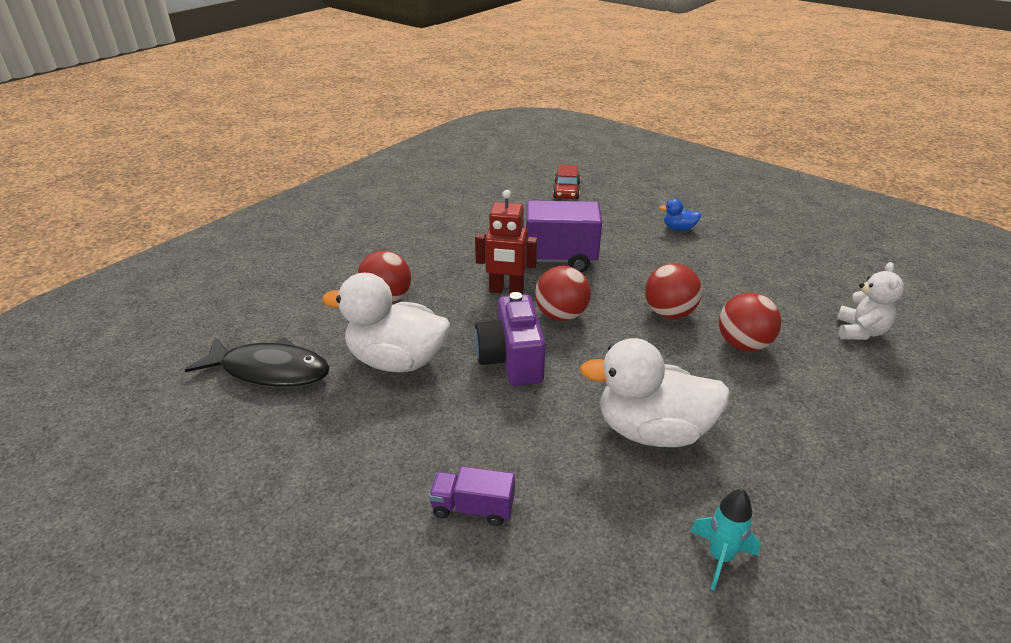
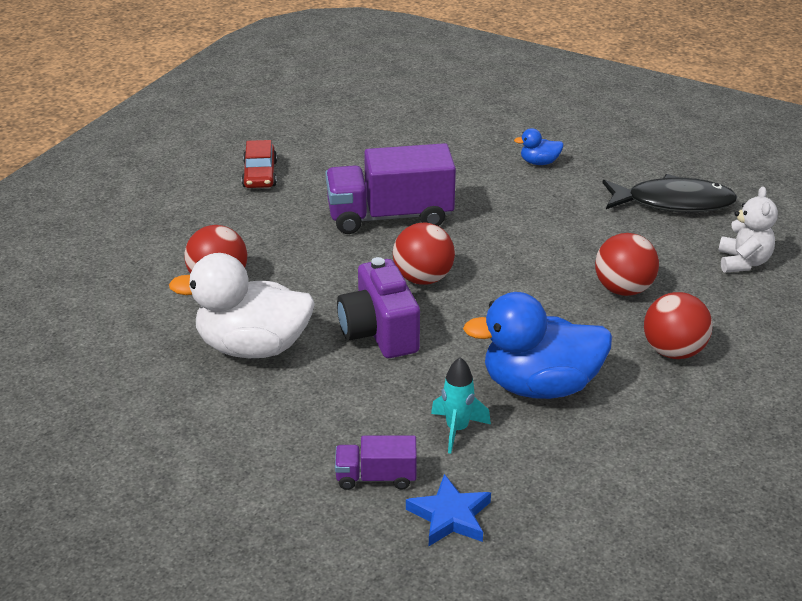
camera: 10 degrees left, 0 degrees up
black fish [185,337,330,388] -> black fish moved to [602,174,737,213]
red robot [475,190,538,294] -> none
red car [553,165,580,199] -> red car moved to [242,140,277,188]
white duck [580,338,730,447] -> blue duck [463,292,612,399]
red ball [645,263,702,319] -> red ball moved to [644,292,713,359]
turquoise rocket [690,489,761,590] -> turquoise rocket moved to [431,357,491,454]
none -> blue star [406,474,491,546]

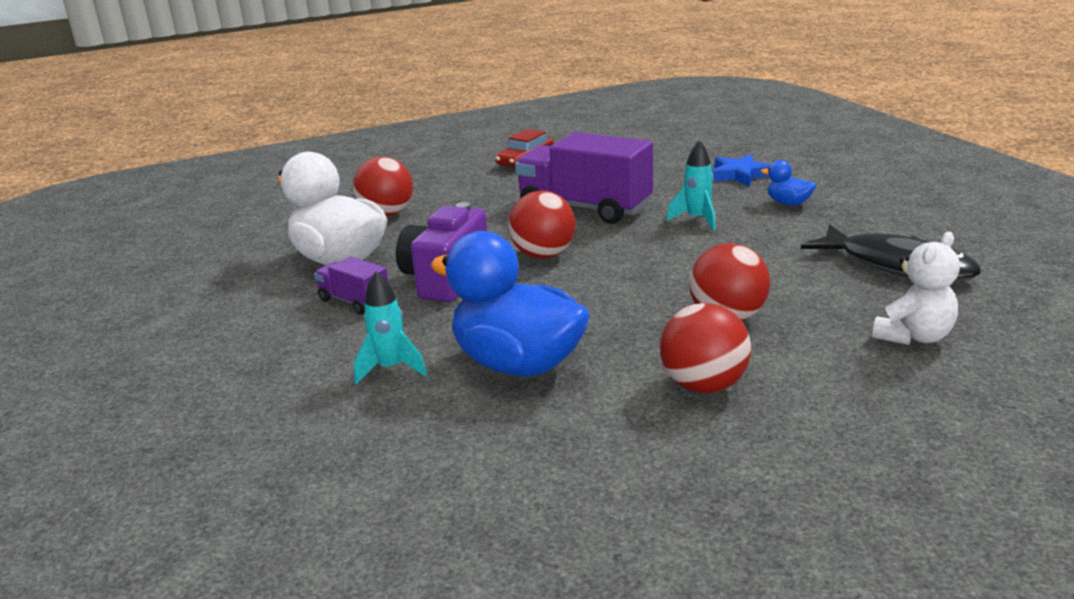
camera: 40 degrees right, 10 degrees down
purple truck [335,435,417,490] -> purple truck moved to [314,256,388,315]
blue star [406,474,491,546] -> blue star moved to [712,154,771,187]
none -> turquoise rocket [667,140,716,231]

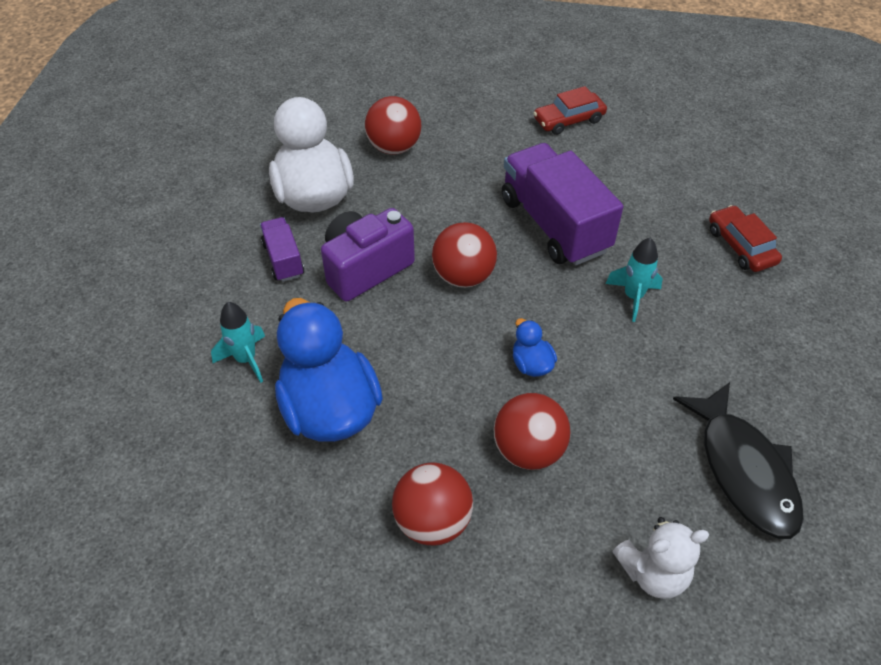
camera: 30 degrees right, 25 degrees up
blue star [712,154,771,187] -> red car [709,205,782,272]
blue duck [761,160,816,205] -> blue duck moved to [513,318,557,377]

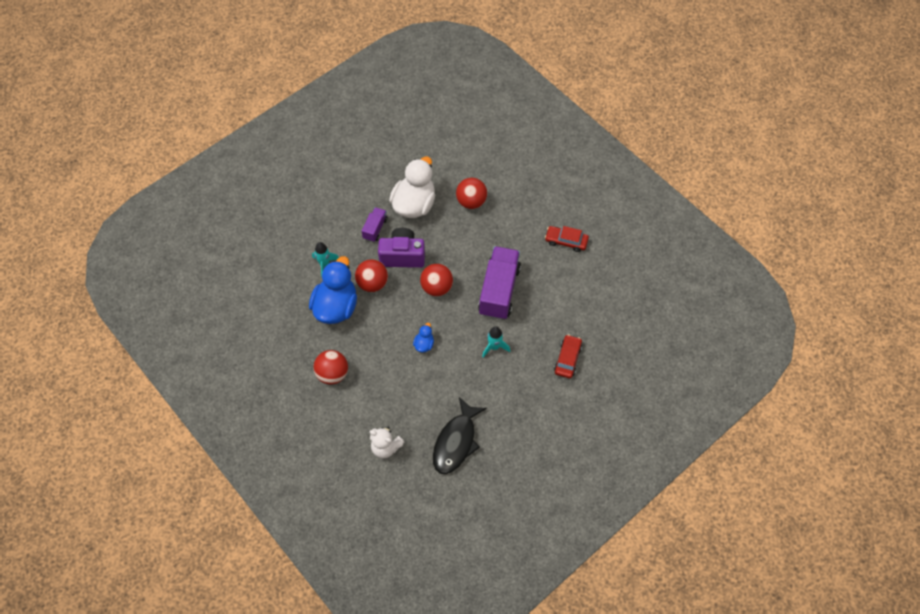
camera: 40 degrees right, 10 degrees up
red ball [494,393,570,470] -> red ball moved to [355,259,388,292]

